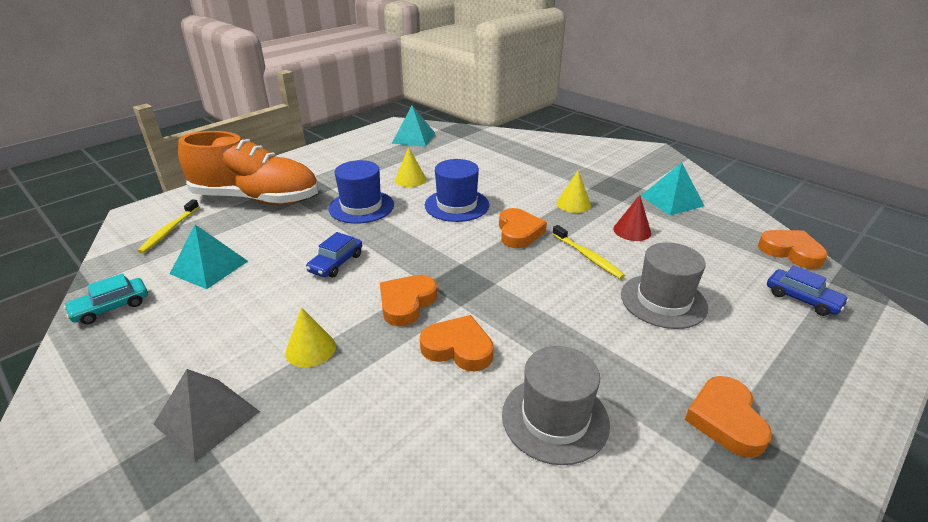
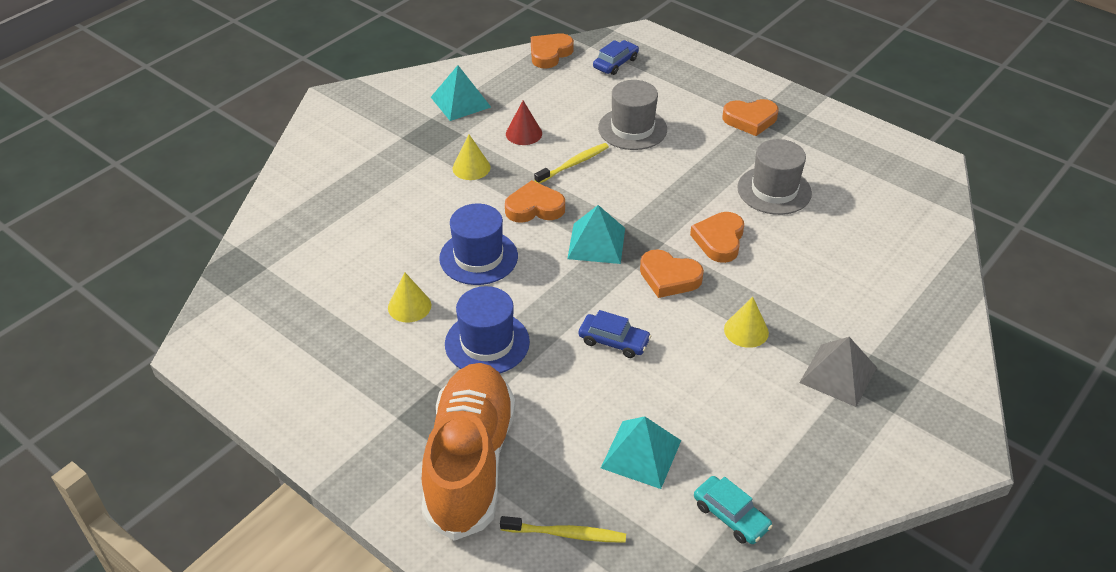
camera: 95 degrees left, 10 degrees up
turquoise pyramid [392,106,435,147] -> turquoise pyramid moved to [567,205,625,264]

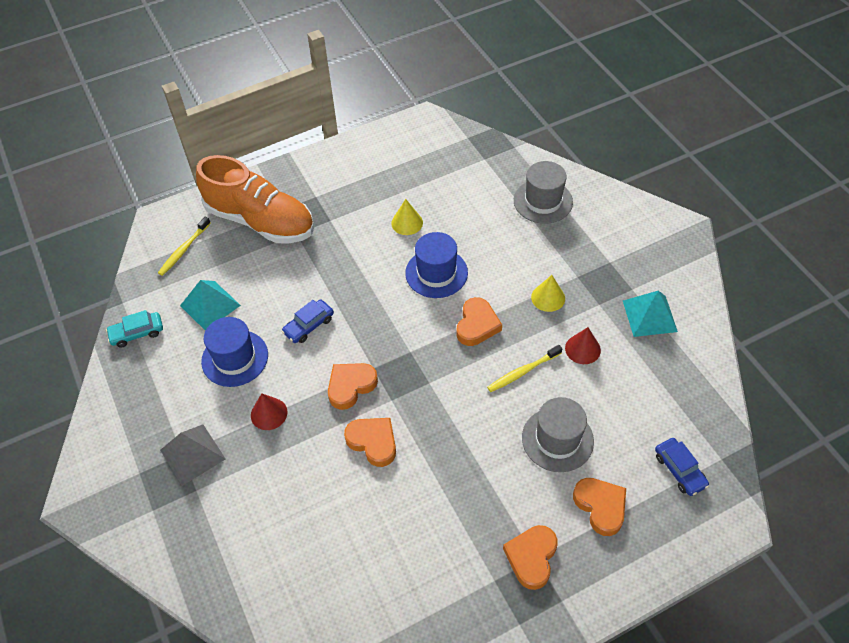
camera: 115 degrees right, 10 degrees up
blue hat [445,286,530,373] -> blue hat moved to [201,317,268,387]
orange heart [531,33,574,69] -> orange heart moved to [573,478,626,536]
yellow toothbrush [534,143,609,184] -> yellow toothbrush turned 75 degrees clockwise [487,345,562,392]
turquoise pyramid [567,205,625,264] -> none
yellow cone [724,297,769,348] -> red cone [251,393,287,430]
grey hat [737,139,812,215] -> grey hat moved to [514,161,573,224]

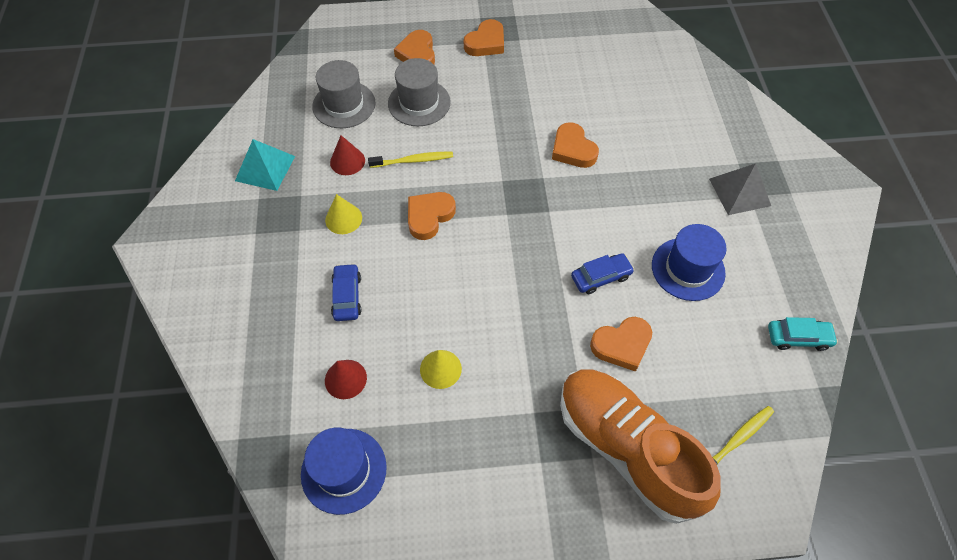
camera: 160 degrees left, 5 degrees up
turquoise pyramid [180,280,241,331] -> none
red cone [251,393,287,430] -> red cone moved to [325,360,367,399]
orange heart [328,363,378,410] -> orange heart moved to [590,317,652,372]
blue hat [405,232,468,298] -> blue hat moved to [301,427,387,515]
grey hat [514,161,573,224] -> grey hat moved to [312,60,375,128]
blue car [655,438,709,496] -> blue car moved to [331,263,361,321]

